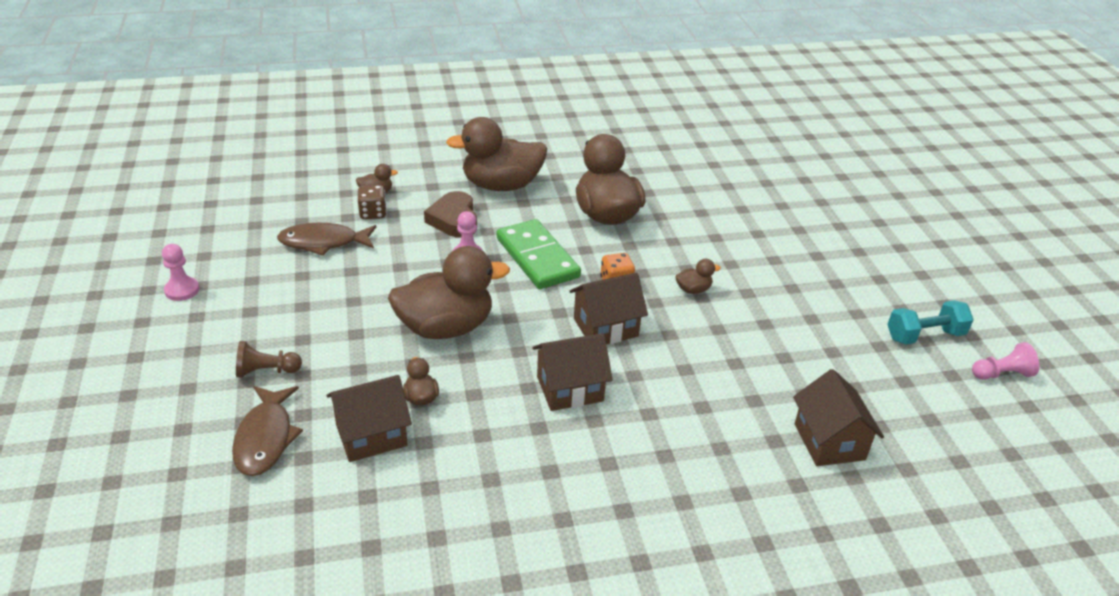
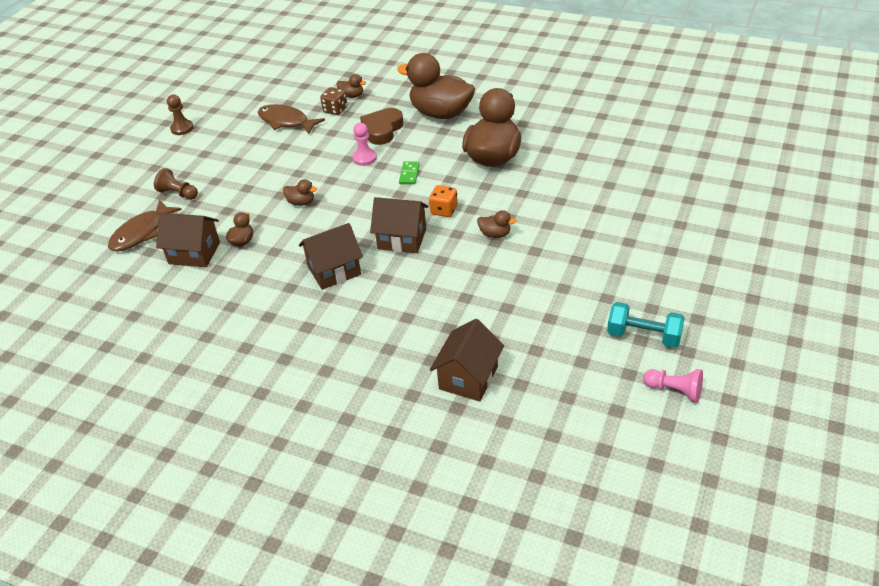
camera: 40 degrees right, 5 degrees up
pink pawn [162,244,199,301] -> brown pawn [167,95,194,135]
brown duck [388,246,510,339] -> brown duck [283,179,317,206], size x0.41
green domino [497,219,581,289] -> green domino [399,161,420,184], size x0.43
brown house [532,333,613,411] -> brown house turned 45 degrees counterclockwise [299,223,363,290]

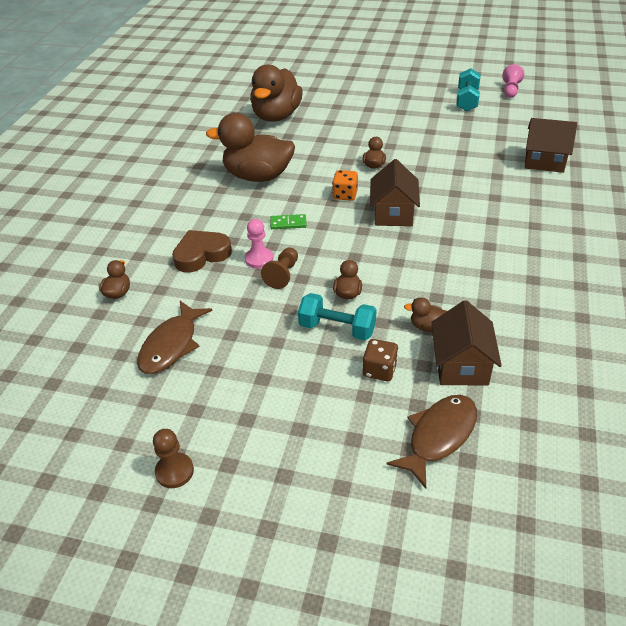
camera: 100 degrees left, 0 degrees up
brown fish [108,199,182,252] -> brown fish turned 75 degrees counterclockwise [386,395,477,489]
brown pawn [154,168,198,200] -> brown pawn moved to [261,247,298,289]
brown house [299,223,363,290] -> none
brown dice [320,87,348,115] -> brown dice moved to [363,339,398,381]
brown heart [360,108,404,145] -> brown heart turned 135 degrees clockwise [172,230,232,273]
brown duck [397,53,475,119] -> brown duck moved to [250,64,303,122]
none -> turquoise dumbbell [298,293,377,340]

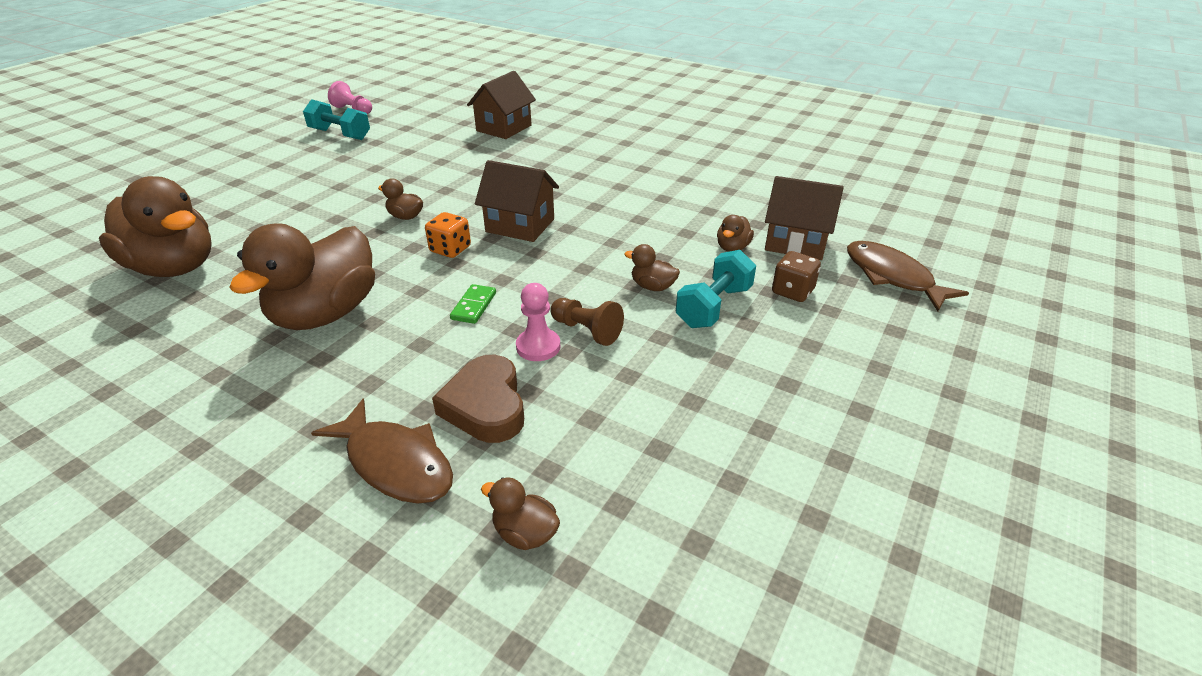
camera: 75 degrees left, 5 degrees down
brown fish [137,301,213,374] -> brown fish moved to [311,399,453,504]
brown pawn [153,429,194,488] -> none

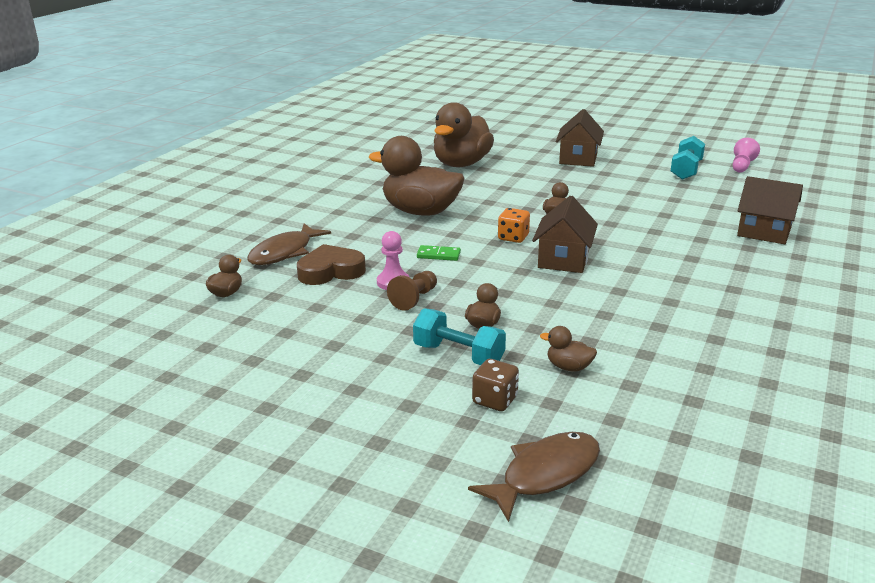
camera: 85 degrees right, 10 degrees down
brown house [765,176,844,260] -> brown house moved to [556,109,604,167]

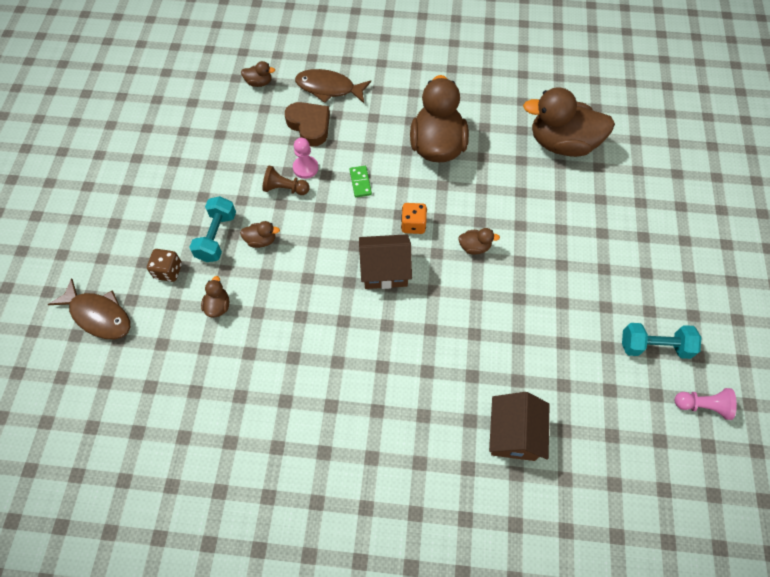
camera: 70 degrees right, 35 degrees up
brown house [556,109,604,167] -> none

